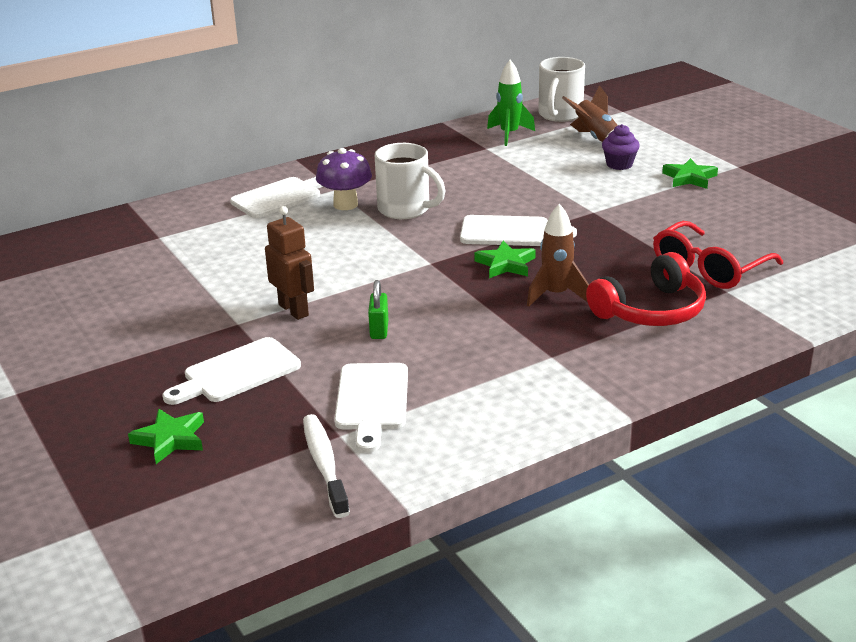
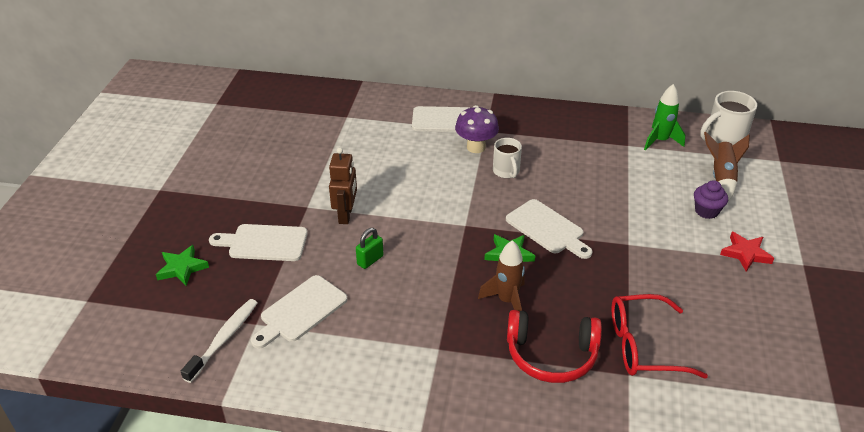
camera: 40 degrees right, 10 degrees up
white mug [375,143,445,219] -> white mug [493,138,522,178], size x0.65
green star [662,158,718,189] -> red star [720,232,774,272]

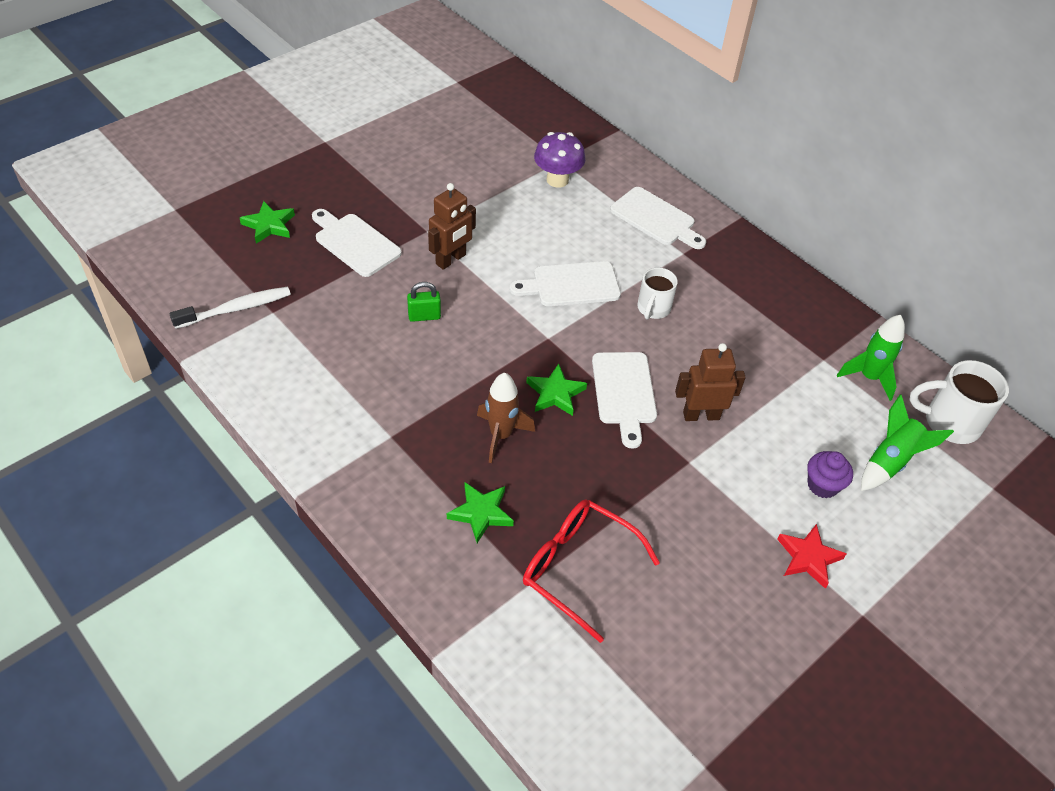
camera: 35 degrees right, 10 degrees up
white cutting board [251,275,348,349] -> white cutting board moved to [510,261,621,306]
purple mushroom [455,105,499,153] -> purple mushroom moved to [534,132,585,188]
red headphones [507,310,602,383] -> green star [447,482,514,543]
brown rocket [704,132,750,201] -> green rocket [861,394,954,491]
none -> brown robot [675,343,746,421]

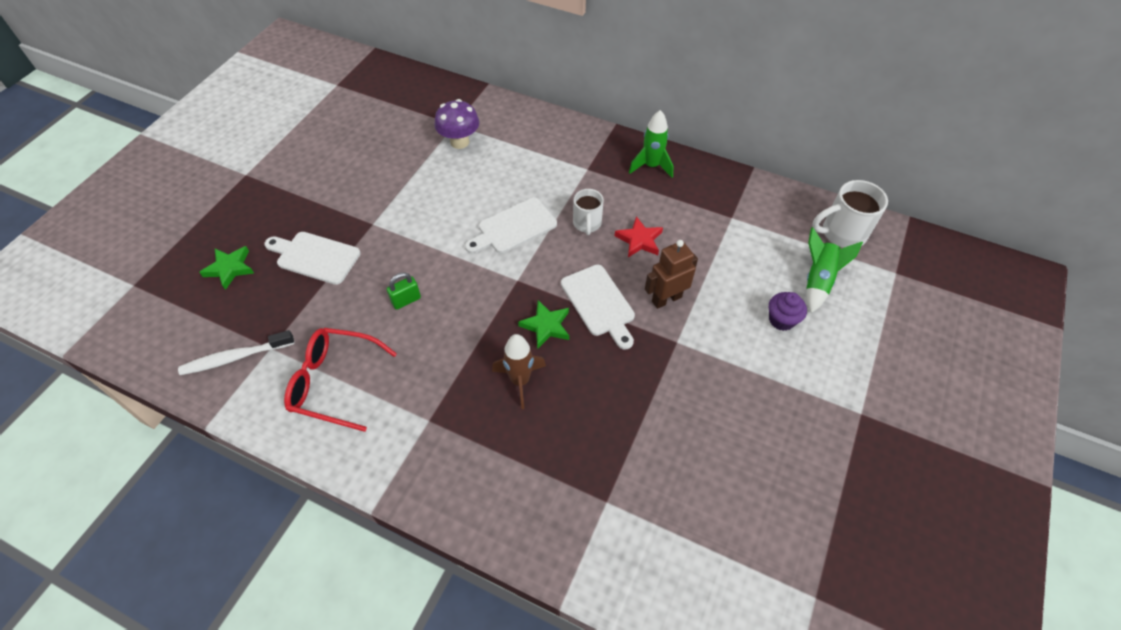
camera: 20 degrees left, 5 degrees up
white toothbrush [169,287,291,329] -> white toothbrush turned 150 degrees counterclockwise [178,330,295,375]
brown robot [428,183,476,270] -> none
green star [447,482,514,543] -> none
red glasses [523,499,660,643] -> red glasses moved to [284,328,397,432]
white cutting board [610,187,706,249] -> none
red star [777,524,846,589] -> red star moved to [615,216,663,257]
green rocket [837,315,905,401] -> green rocket moved to [629,110,674,178]

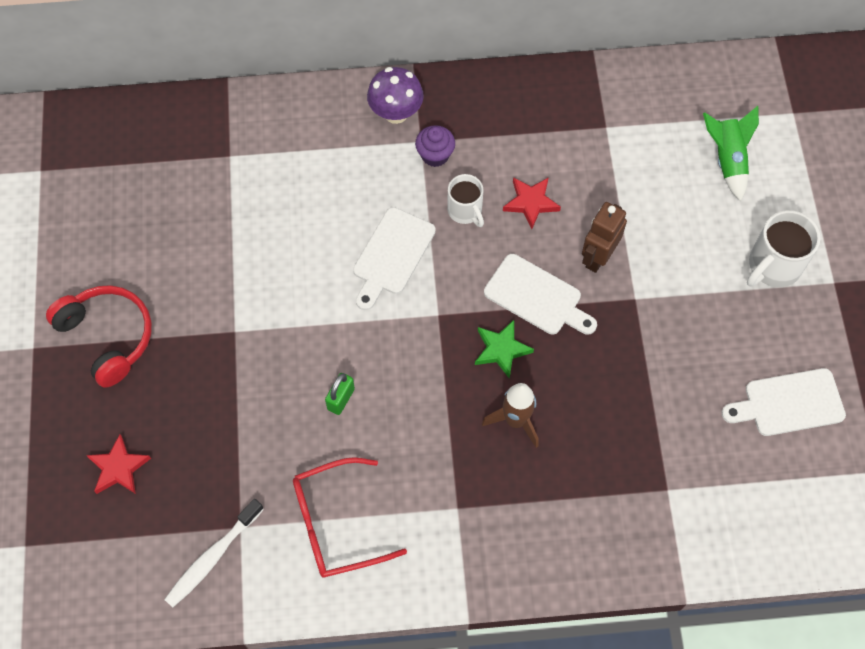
camera: 30 degrees left, 10 degrees up
green star [199,246,254,290] -> red star [86,434,151,494]
white cutting board [264,232,361,285] -> white cutting board moved to [722,368,846,436]
purple mushroom [434,99,479,149] -> purple mushroom moved to [367,67,424,124]
green rocket [629,110,674,178] -> none
purple cupcake [769,292,807,331] -> purple cupcake moved to [415,125,455,167]
white mug [812,180,888,248] -> white mug moved to [747,210,820,287]
none -> red headphones [46,285,152,388]

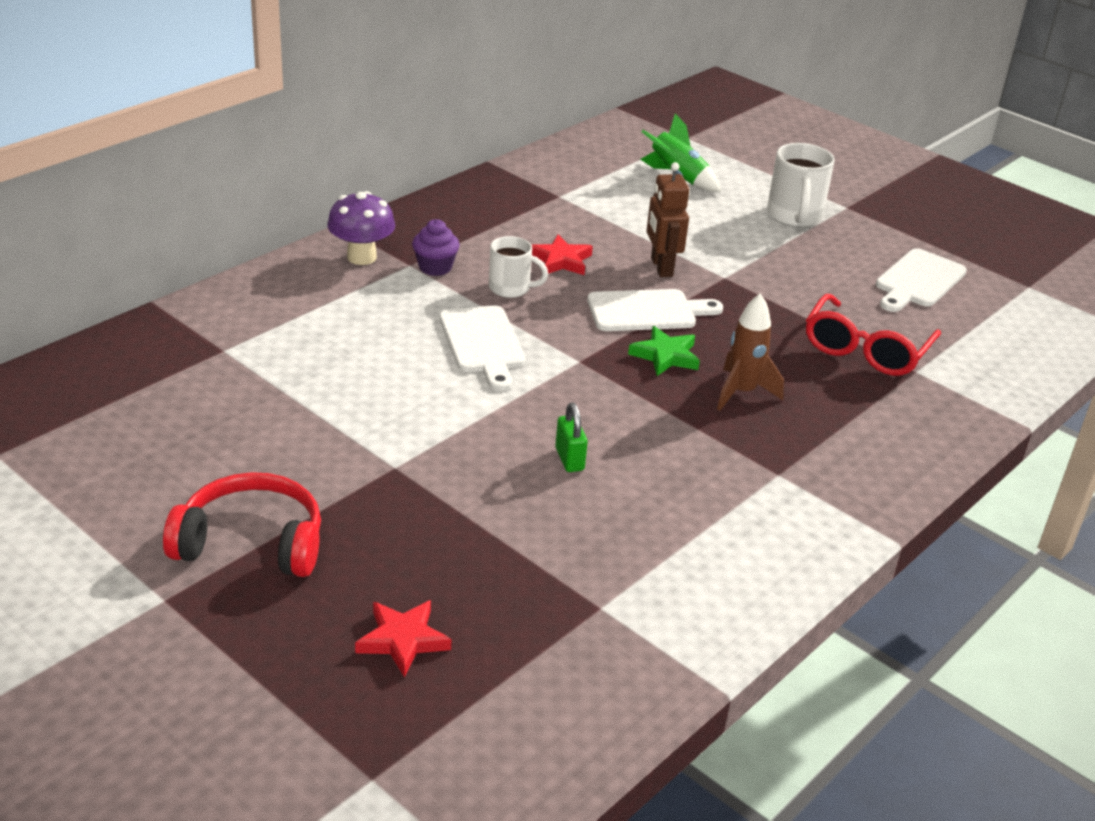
camera: 45 degrees left, 30 degrees down
white toothbrush [164,499,264,607] -> none
red glasses [293,457,407,578] -> red glasses moved to [806,294,941,376]

